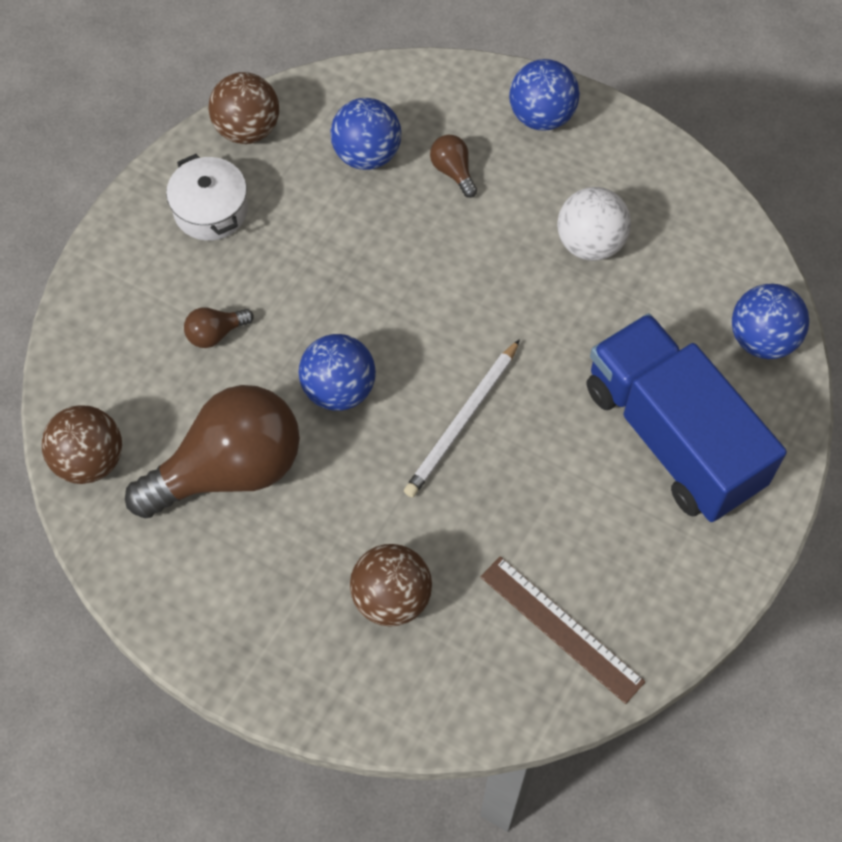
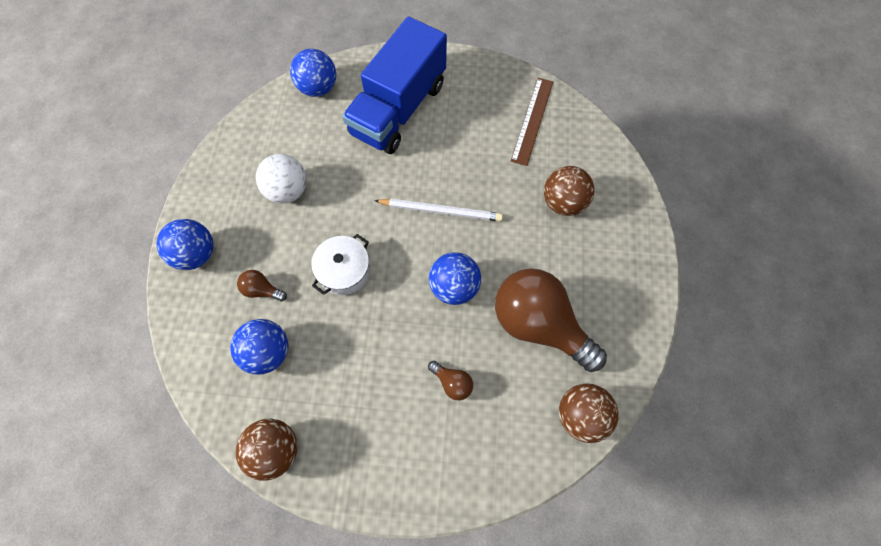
camera: 115 degrees left, 5 degrees up
white pot [166,154,248,241] -> white pot moved to [311,234,370,295]
brown light bulb [430,135,477,198] -> brown light bulb turned 75 degrees clockwise [237,270,287,301]

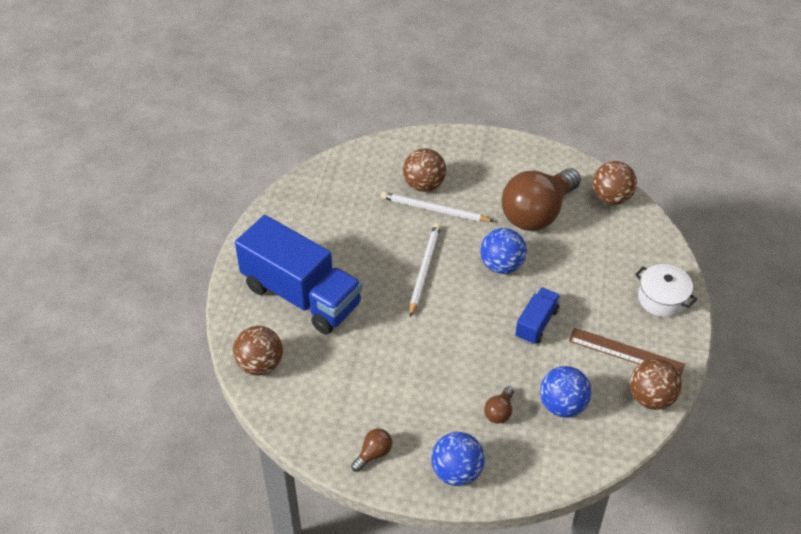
camera: 85 degrees left, 20 degrees down
white ball [256,154,307,203] -> none
blue ball [290,49,336,97] -> brown ball [233,326,283,375]
white pot [311,234,370,295] -> white pot moved to [635,264,697,317]
brown light bulb [428,361,473,400] -> brown light bulb moved to [351,428,392,472]
brown ruler [511,78,553,166] -> brown ruler moved to [569,328,685,377]
none -> white pencil [381,192,494,222]
none -> blue truck [515,287,560,345]

